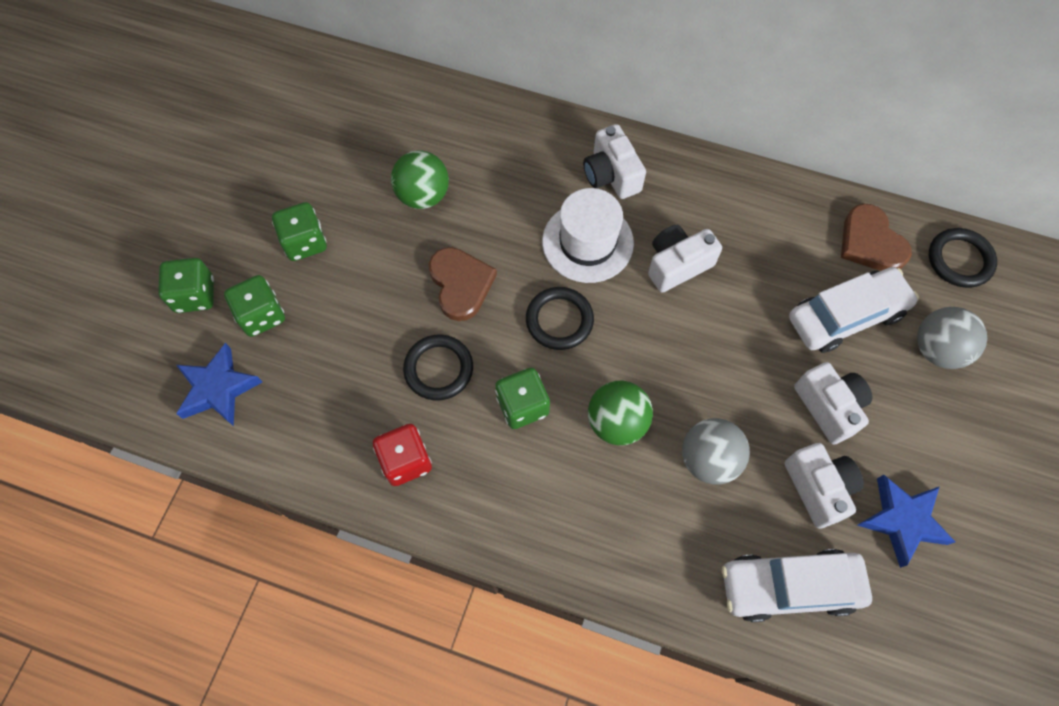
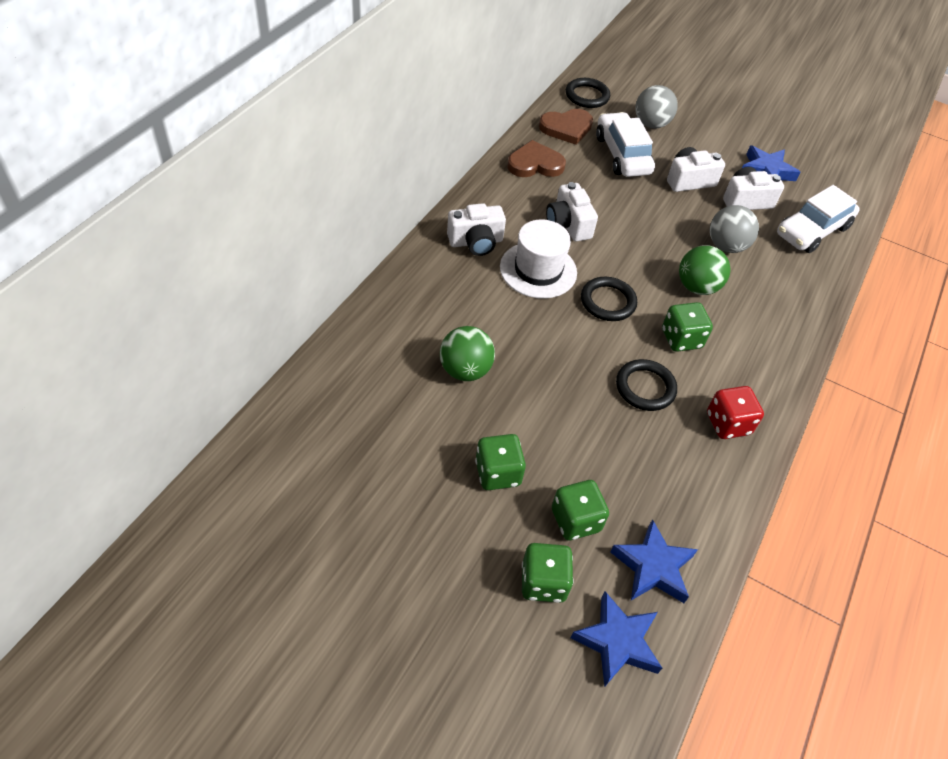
camera: 85 degrees left, 15 degrees down
brown heart [429,247,497,321] -> brown heart moved to [507,140,566,177]
white car [722,549,872,622] -> white car turned 45 degrees clockwise [777,185,860,253]
none -> blue star [570,591,662,687]

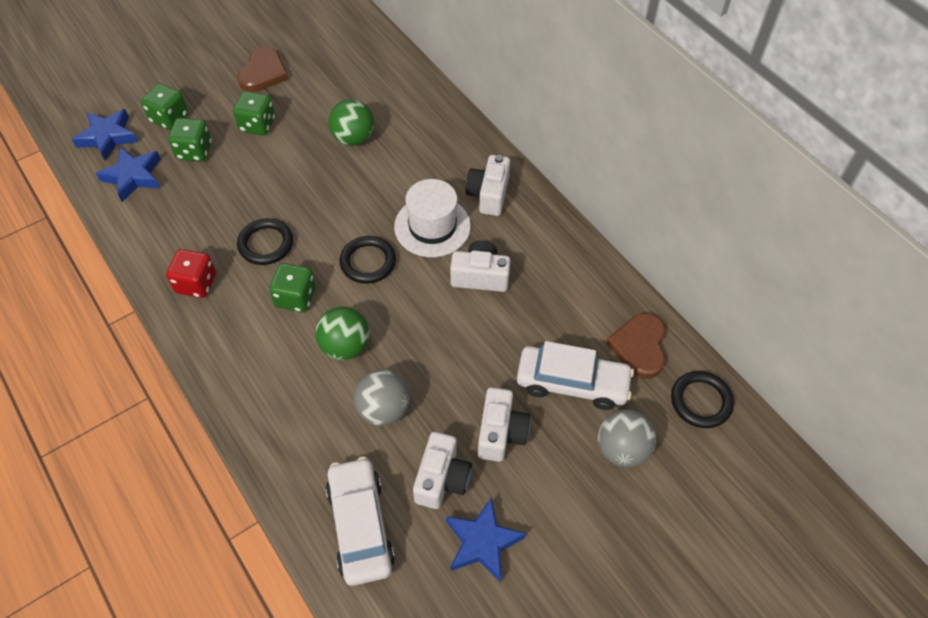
camera: 120 degrees right, 5 degrees up
brown heart [507,140,566,177] -> brown heart moved to [237,47,288,92]

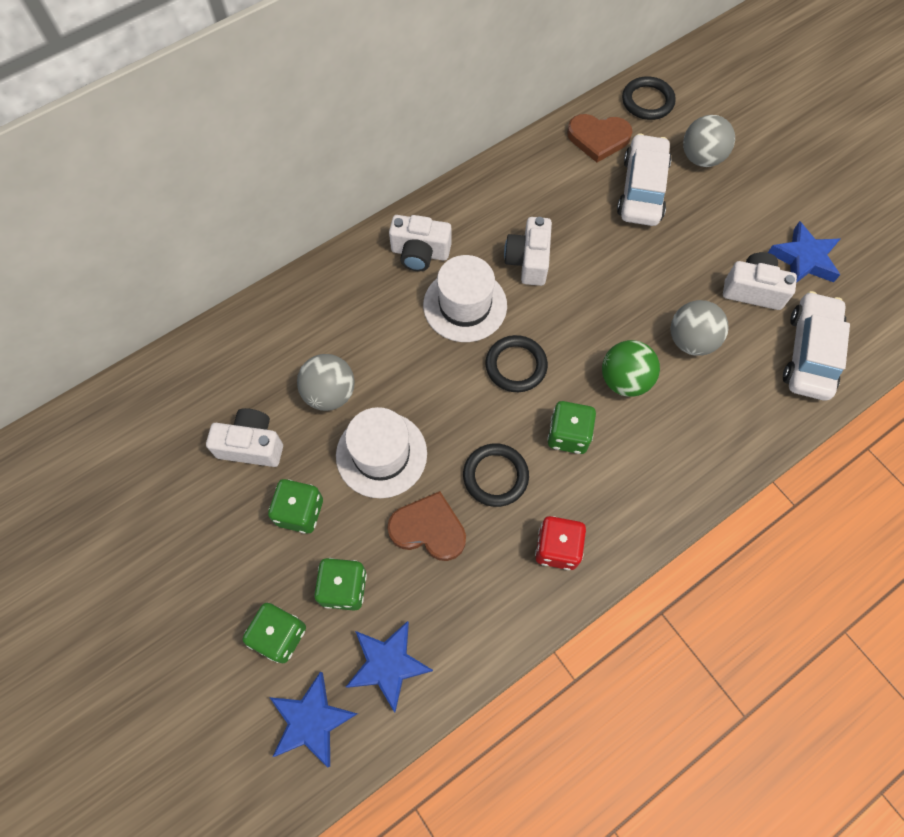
camera: 90 degrees left, 10 degrees up
brown heart [237,47,288,92] -> brown heart moved to [387,491,466,561]
white car [326,457,395,586] -> white car turned 120 degrees clockwise [783,291,850,401]
green ball [328,99,374,146] -> grey ball [297,354,355,411]
white camera [478,387,530,462] -> white camera moved to [206,408,283,467]
none -> white hat [336,407,427,498]

